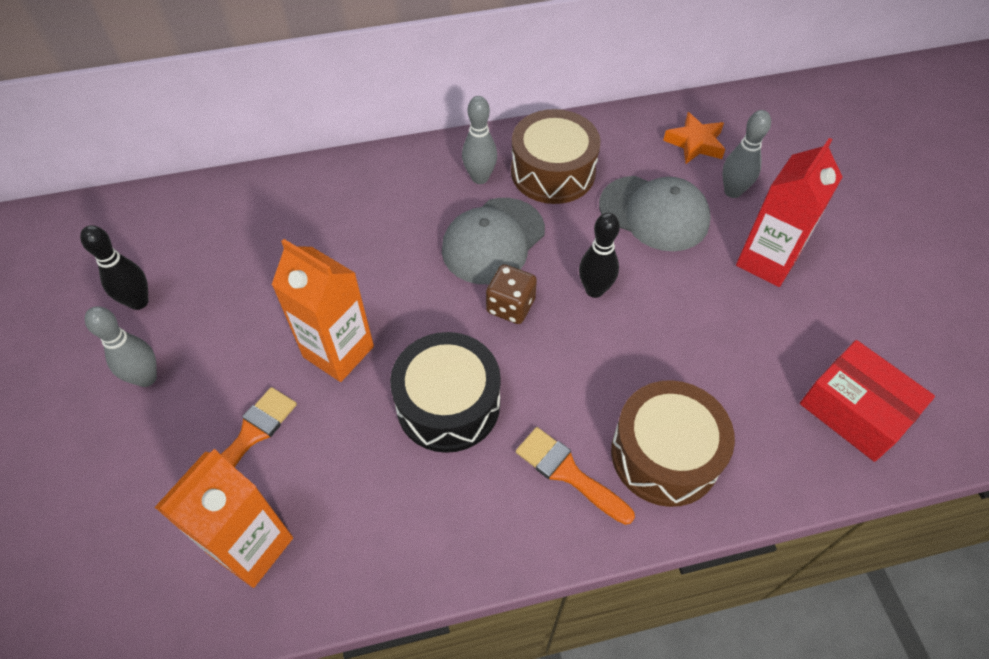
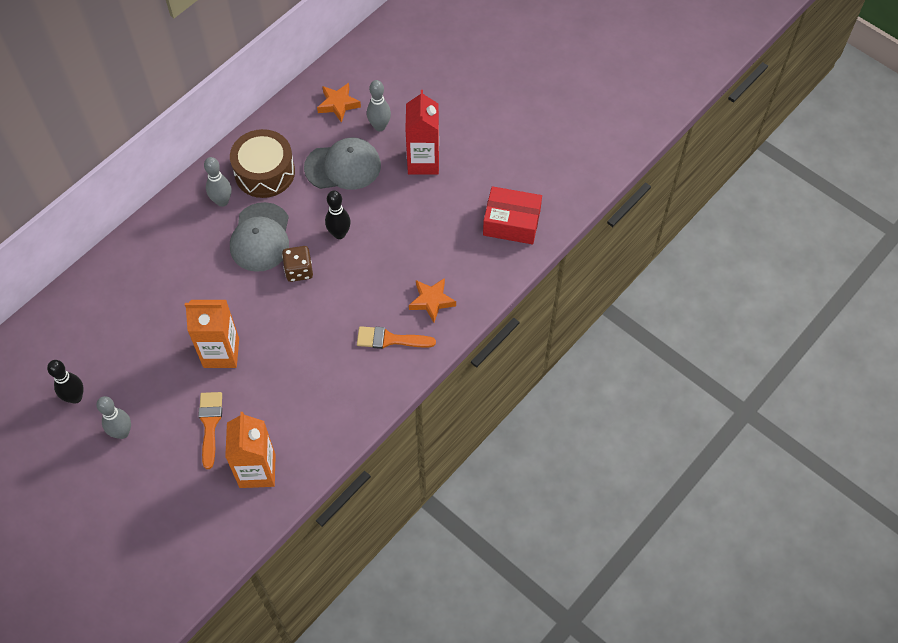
camera: 35 degrees left, 5 degrees up
black drum [390,332,501,453] -> none
brown drum [611,380,735,507] -> orange star [409,278,456,322]

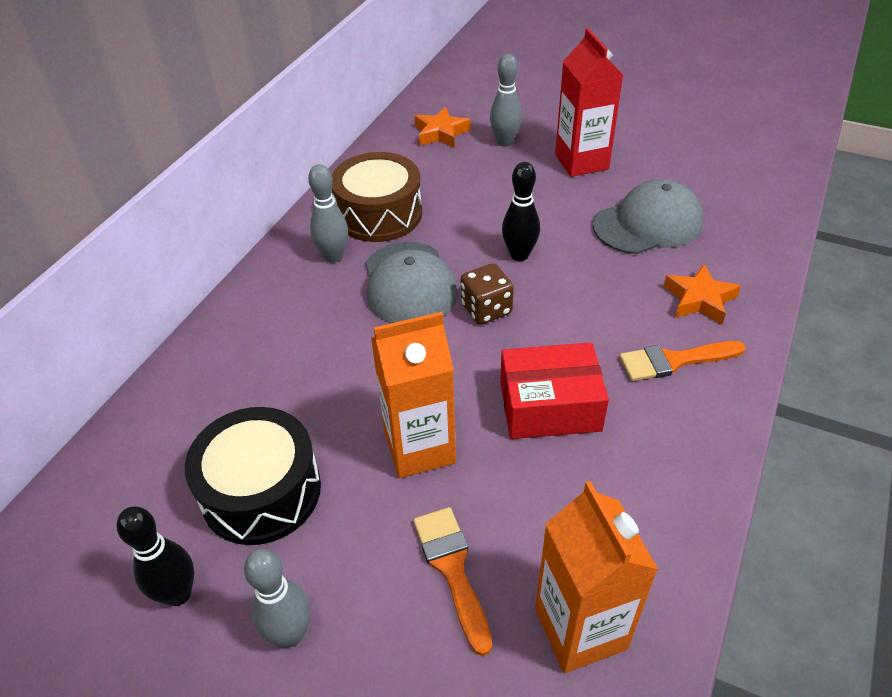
camera: 15 degrees left, 15 degrees down
grey cap [304,138,381,190] -> grey cap moved to [593,179,703,254]
red box [483,186,542,244] -> red box moved to [500,342,609,439]
none -> black drum [185,407,321,545]

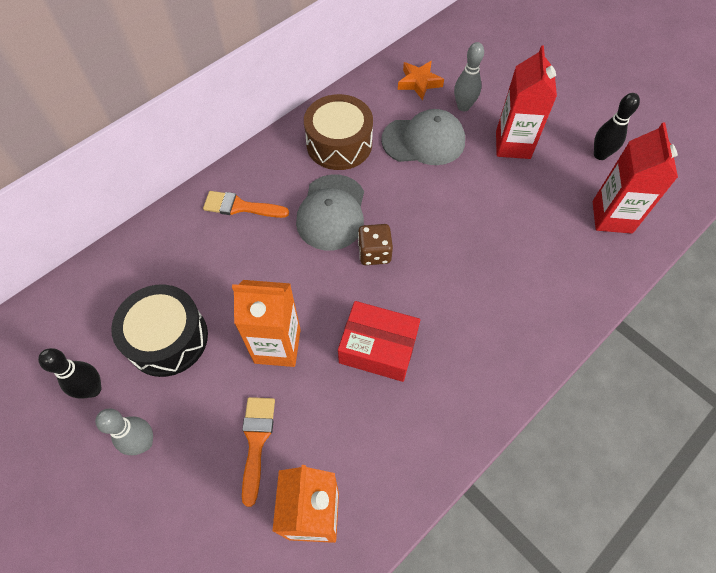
camera: 20 degrees right, 15 degrees up
grey bowling pin [308,164,348,263] -> none
black bowling pin [502,162,540,261] -> black bowling pin moved to [594,93,640,160]
grey cap [593,179,703,254] -> grey cap moved to [381,109,465,165]
orange brush [619,341,746,381] -> orange brush moved to [203,191,289,218]
orange star [663,264,741,325] -> none
none -> red carton [593,122,678,234]

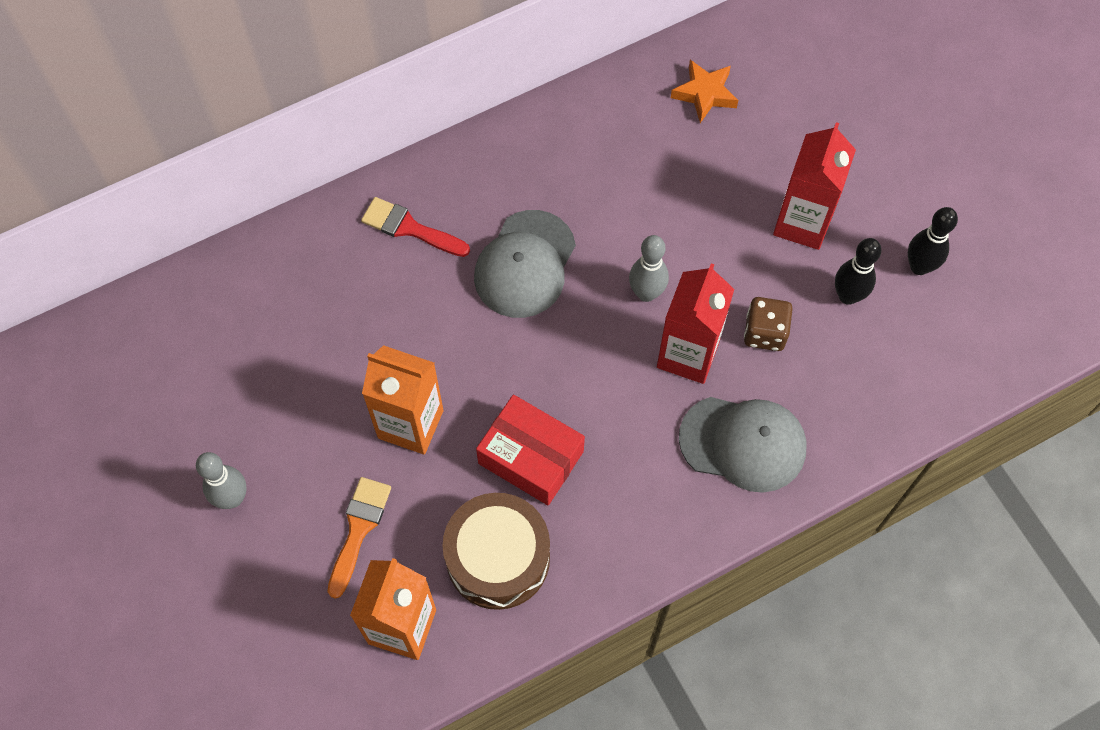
camera: 15 degrees right, 5 degrees up
black bowling pin [38,348,102,399] -> black bowling pin moved to [835,238,881,305]
black drum [111,284,208,377] -> none
orange brush [203,191,289,218] -> red brush [361,197,470,257]
brown drum [304,94,373,170] -> brown drum moved to [442,493,550,610]
brown dice [358,224,393,265] -> brown dice moved to [744,297,793,351]
grey cap [381,109,465,165] -> grey cap moved to [679,397,807,493]
grey bowling pin [454,42,484,111] -> grey bowling pin moved to [629,235,669,302]
red carton [593,122,678,234] -> red carton moved to [657,263,734,384]

